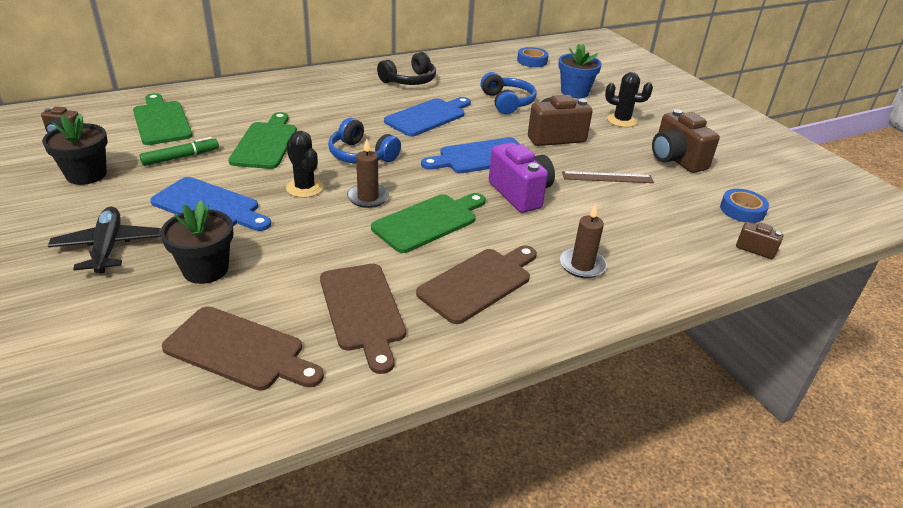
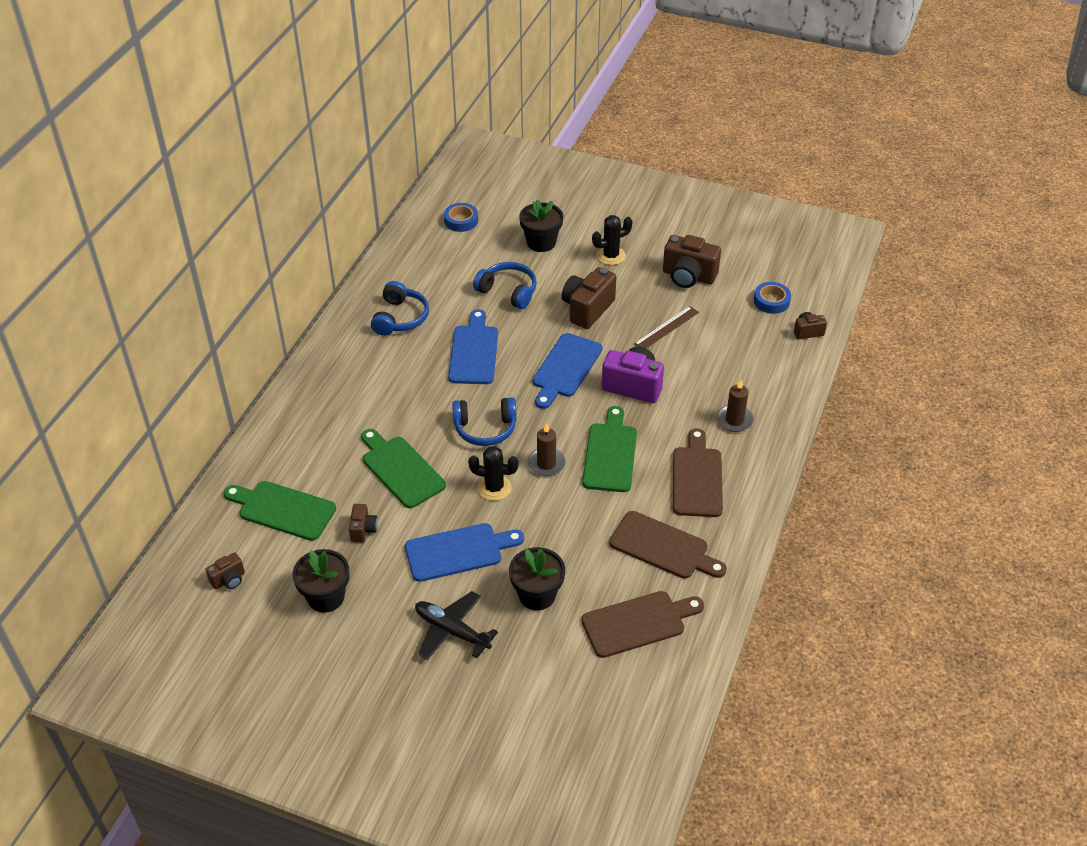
camera: 40 degrees left, 10 degrees up
green marker [139,137,219,166] -> brown camera [349,504,378,543]
black headphones [377,52,436,85] -> blue headphones [371,281,429,336]
blue flower pot [558,44,602,98] -> black flower pot [519,200,563,252]

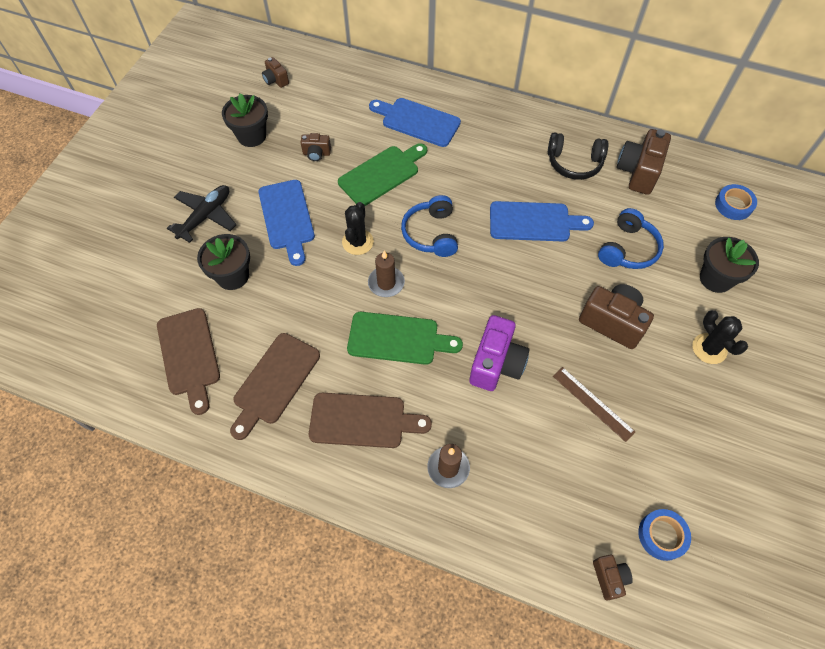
camera: 90 degrees right, 15 degrees up
green cutting board [224,481,336,541] -> none
blue headphones [371,281,429,336] -> black headphones [548,132,609,180]
blue cutting board [533,333,602,409] -> blue cutting board moved to [369,98,461,147]
brown camera [663,235,721,288] -> brown camera moved to [617,129,671,195]

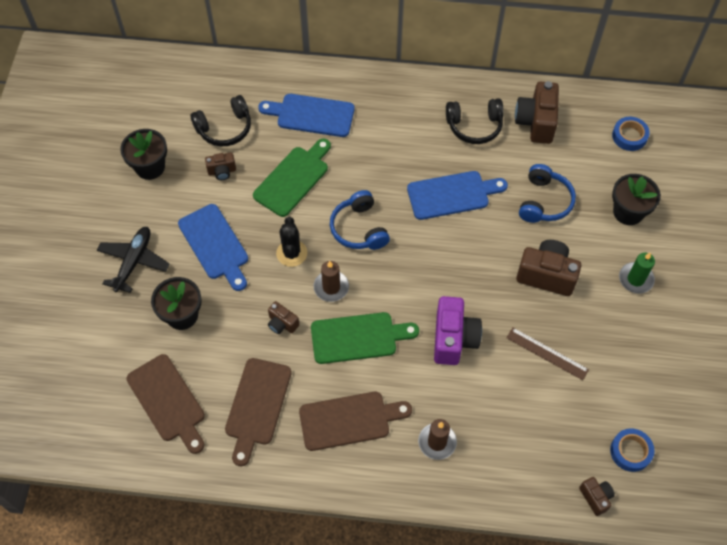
camera: 15 degrees left, 0 degrees up
brown camera [262,57,289,88] -> brown camera moved to [268,301,299,334]
black cactus [692,310,748,364] -> green candle [619,253,655,294]
none -> black headphones [190,95,251,146]

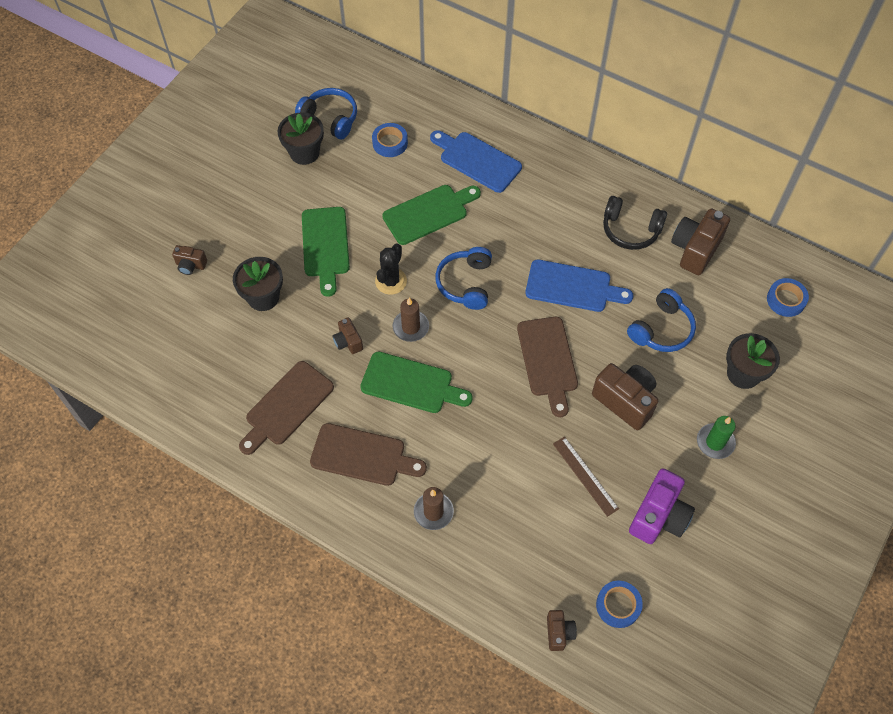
camera: 25 degrees right, 0 degrees up
black plane [97,227,169,293] -> none
brown cutting board [126,354,205,454] -> brown cutting board moved to [517,317,578,417]
blue cutting board [178,204,248,291] -> green cutting board [302,207,350,297]
black headphones [190,95,251,146] -> blue tape [372,123,408,157]
brown camera [205,153,236,180] -> brown camera moved to [172,245,207,275]
purple camera [434,296,482,365] -> purple camera moved to [629,468,695,544]
none -> blue headphones [295,88,357,140]

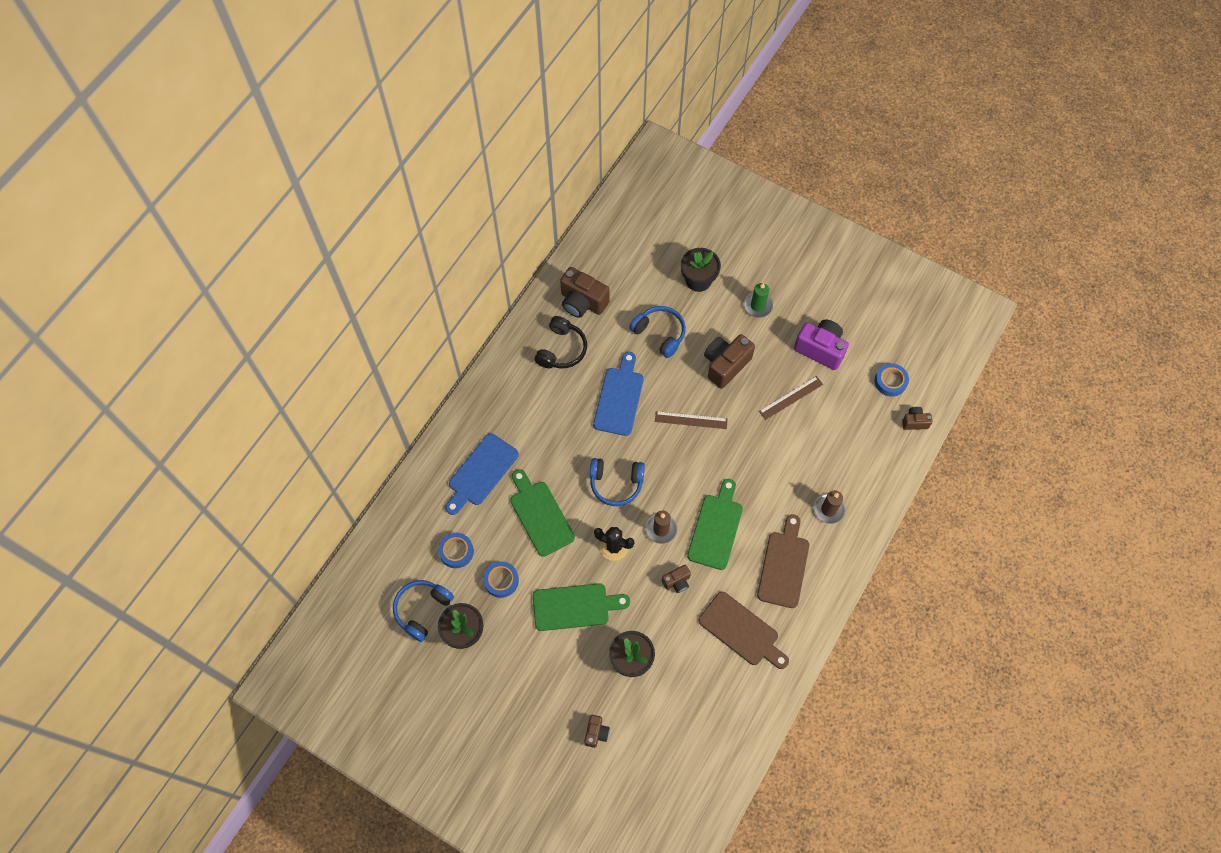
camera: 90 degrees left, 5 degrees up
brown cutting board [517,317,578,417] -> brown ruler [655,411,728,429]
blue tape [767,278,809,317] -> blue tape moved to [483,561,519,598]

